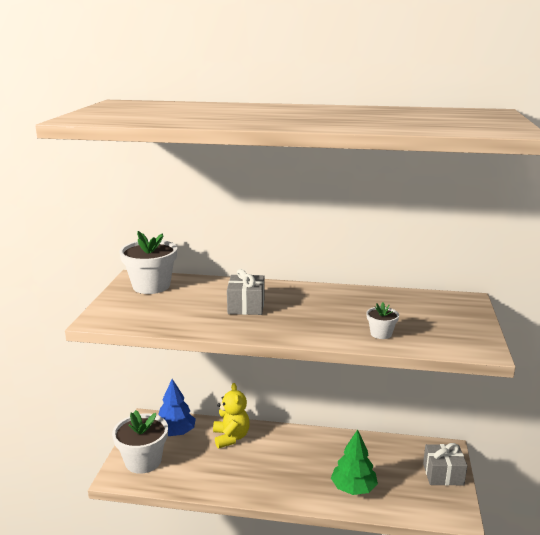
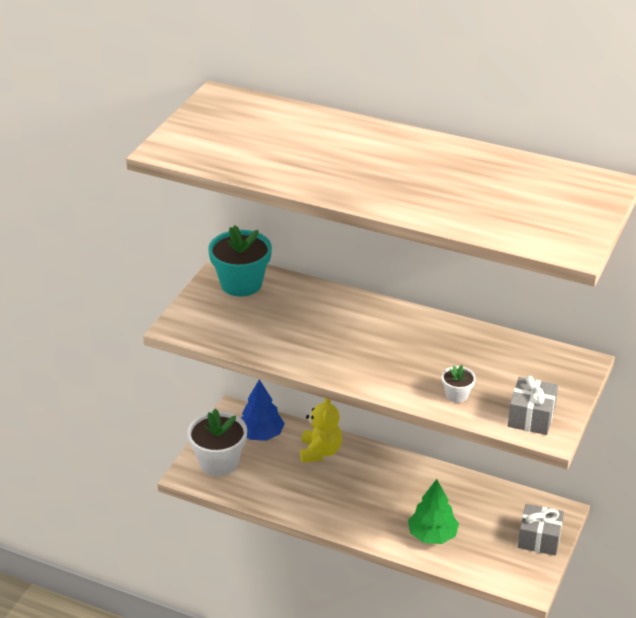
camera: 15 degrees right, 15 degrees up
white flower pot [119,231,177,294] -> turquoise flower pot [208,225,272,297]
grey gift [227,269,264,315] -> grey gift moved to [508,376,558,435]

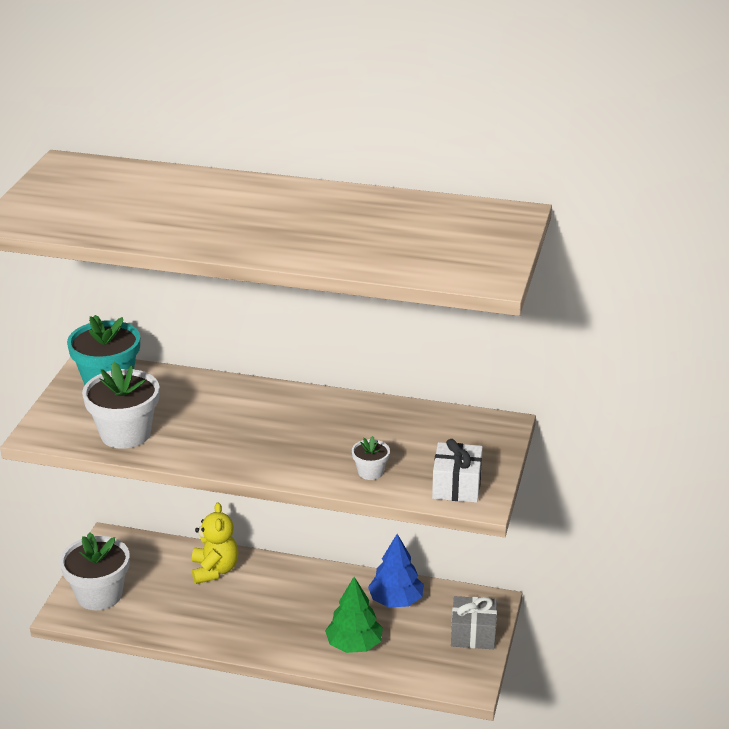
camera: 10 degrees left, 5 degrees down
blue tree [241,379,285,441] -> blue tree moved to [368,534,424,607]
grey gift [508,376,558,435] -> white gift [432,439,483,503]
none -> white flower pot [82,362,160,449]

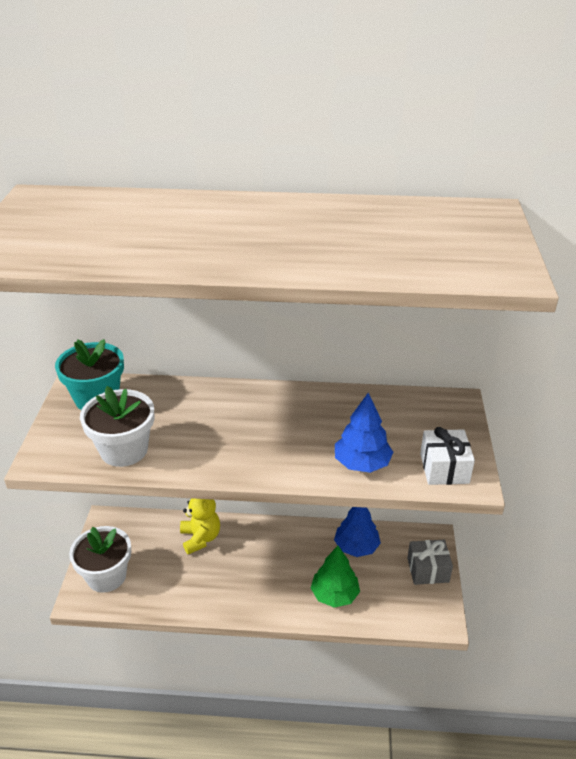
camera: 10 degrees left, 5 degrees up
white flower pot [352,436,390,480] -> blue tree [335,393,393,473]

